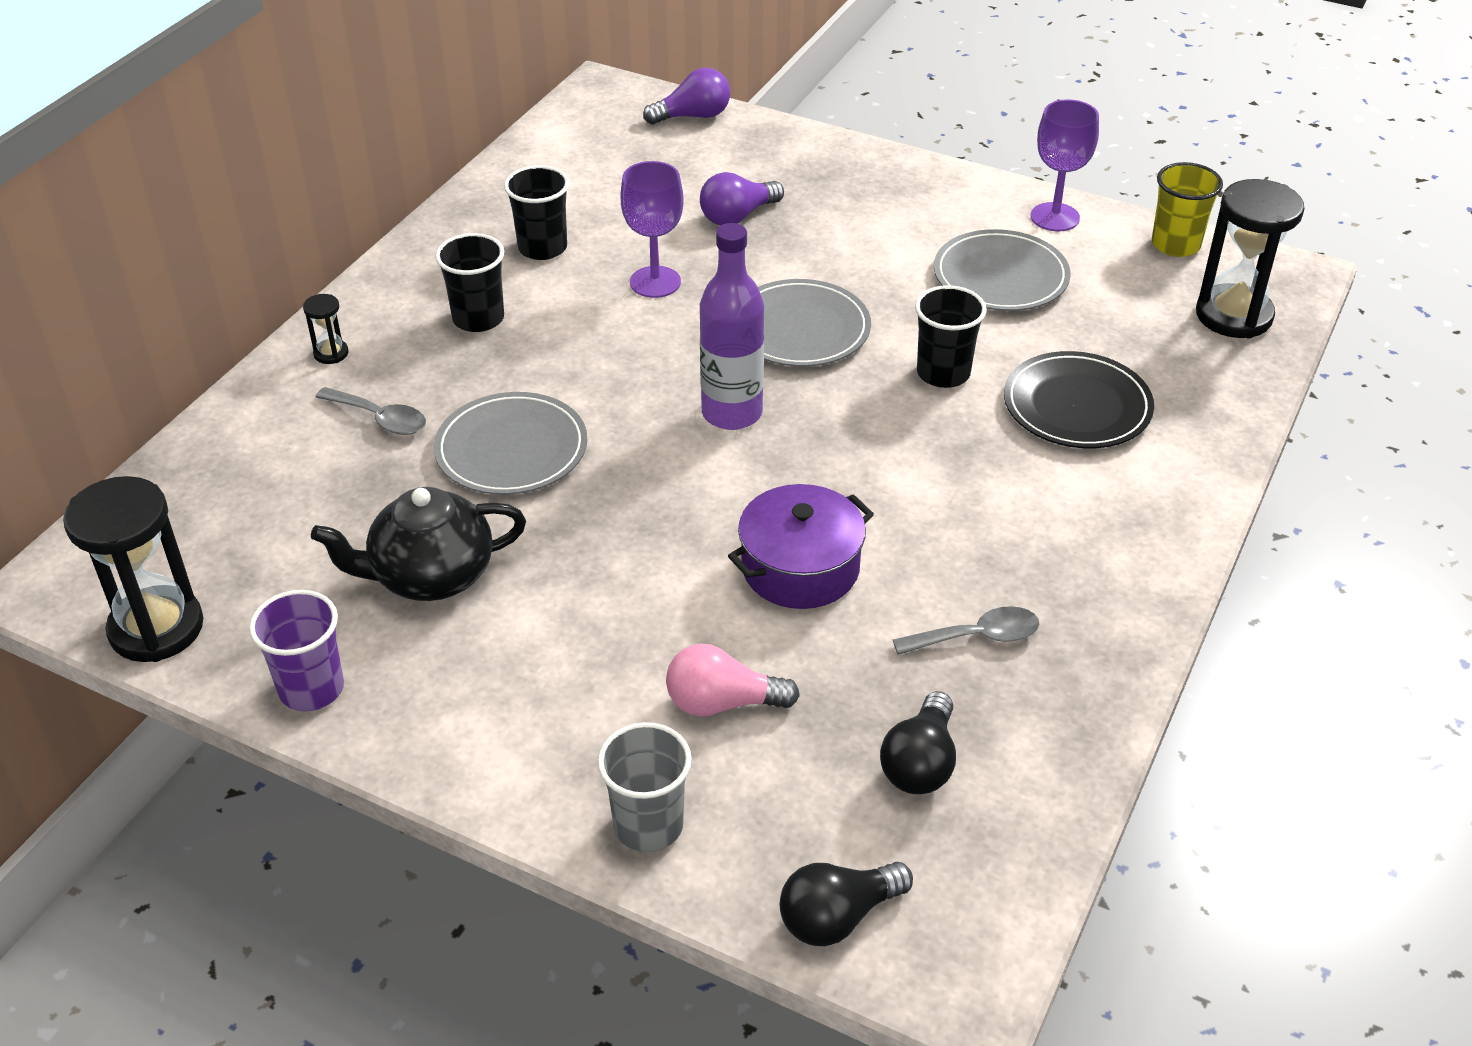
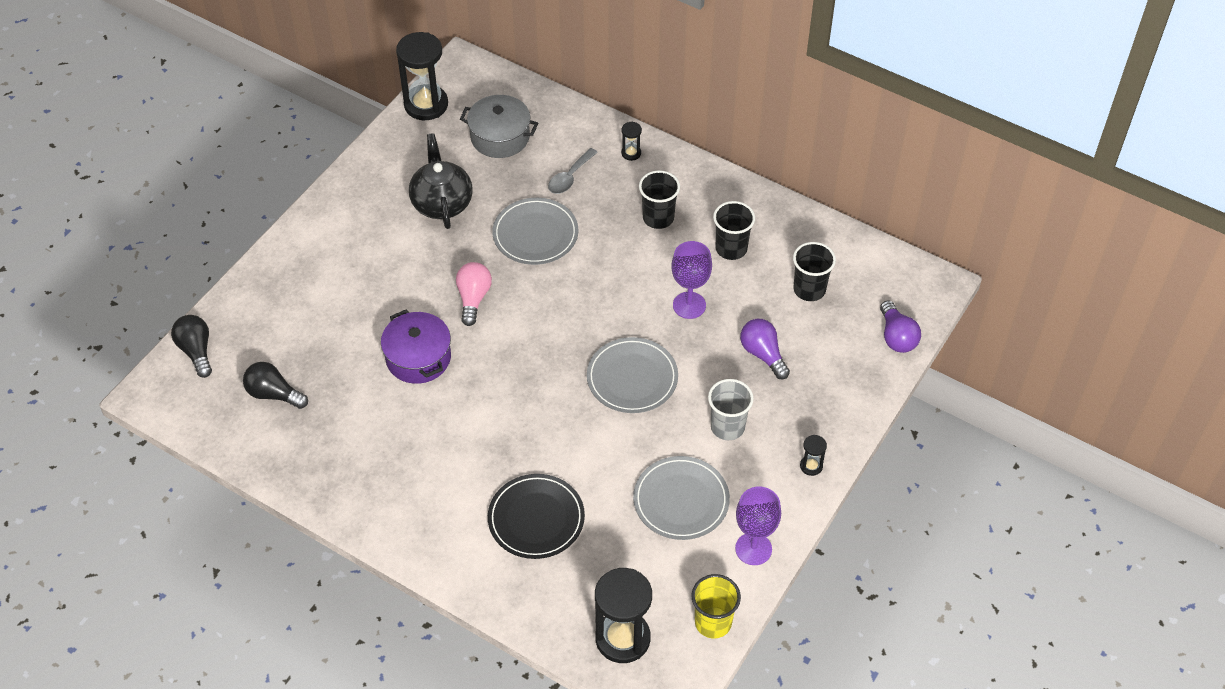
camera: 95 degrees right, 10 degrees up
purple cup [249,590,344,711] -> none
grey cup [597,722,692,852] -> grey cup moved to [708,379,754,440]
pink light bulb [666,643,800,717] -> pink light bulb moved to [456,262,492,326]
purple bottle [700,223,764,430] -> none
grey spoon [893,606,1039,655] -> none
black cup [915,285,987,388] -> black cup moved to [793,242,836,301]
none -> grey pot [460,95,538,158]
none -> black hourglass [800,435,827,476]

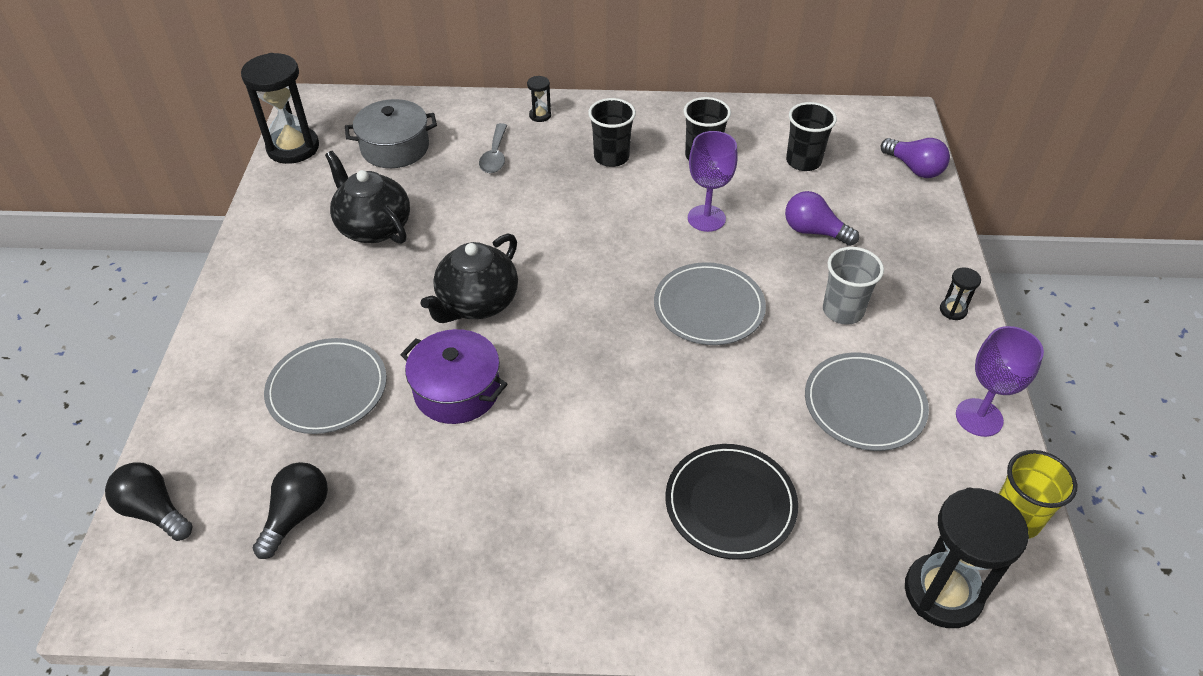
camera: 30 degrees left, 5 degrees down
black light bulb [243,362,308,409] -> black light bulb turned 120 degrees clockwise [253,462,328,559]
pink light bulb [456,262,492,326] -> black teapot [421,234,518,323]
grey plate [492,198,578,265] -> grey plate moved to [264,338,387,434]

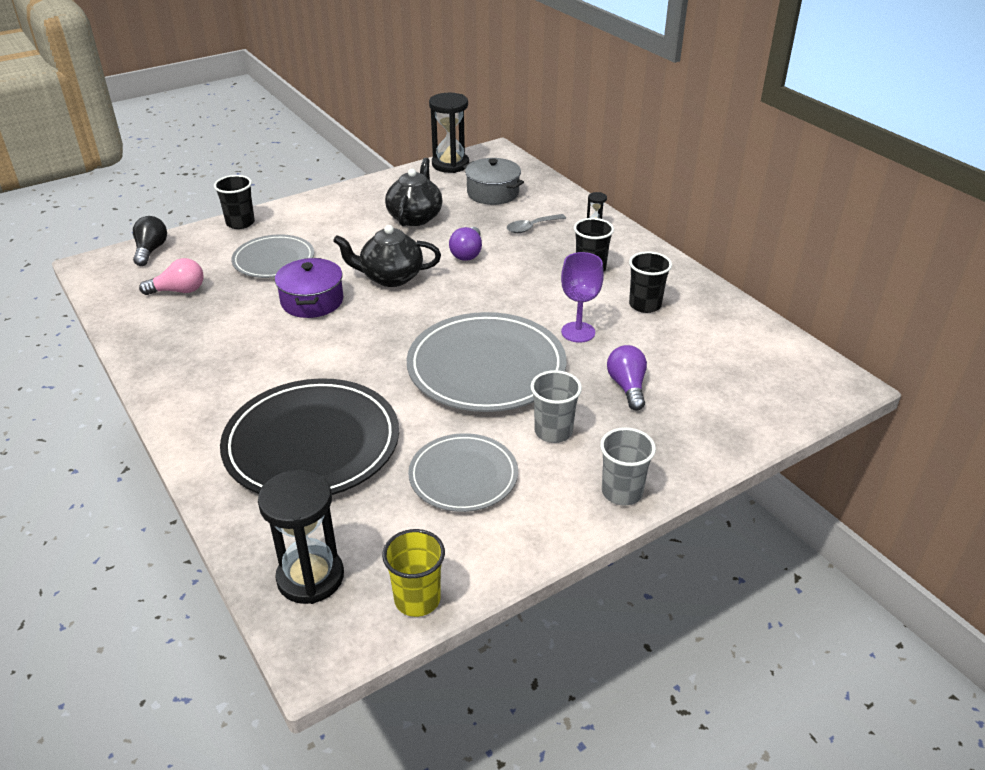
camera: 55 degrees right, 10 degrees down
black light bulb [253,462,328,559] -> pink light bulb [139,258,203,295]
grey plate [654,262,766,345] -> grey plate [407,312,566,412], size x1.67
black plate [665,444,798,560] -> black plate [220,378,399,495], size x1.67
black cup [786,102,837,171] -> black cup moved to [214,175,255,229]
purple light bulb [881,138,950,178] -> purple light bulb moved to [449,227,482,261]
black hourglass [940,267,981,320] -> grey cup [600,427,656,506]
purple goblet [956,326,1044,437] -> none

